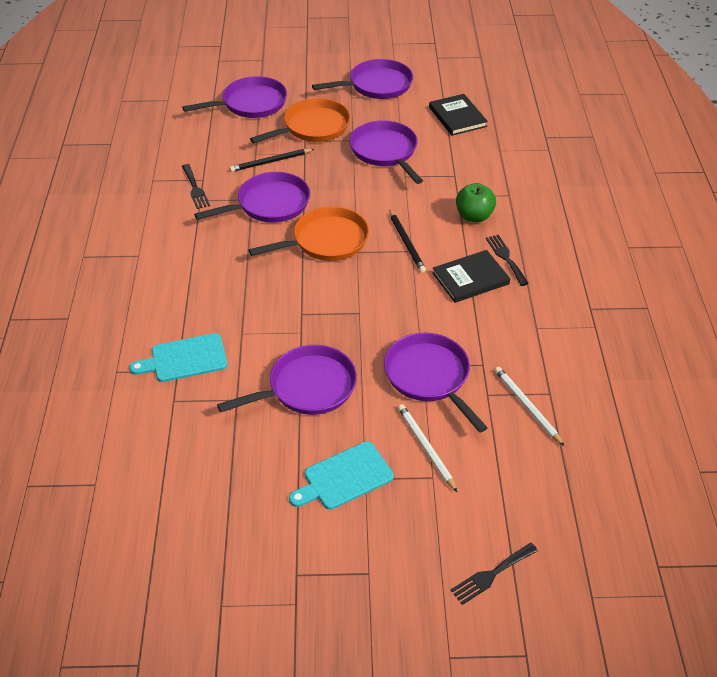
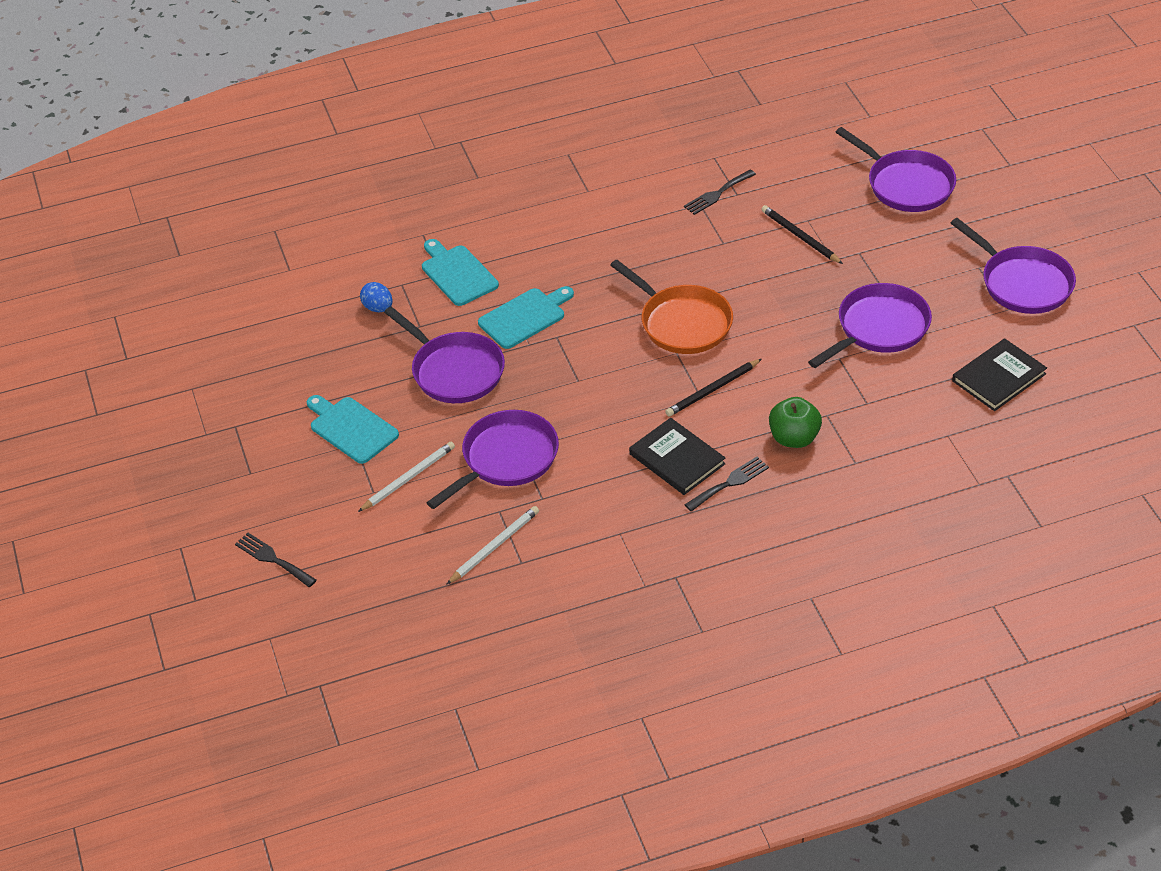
camera: 75 degrees right, 0 degrees up
purple pan [194,172,310,223] -> none
orange pan [250,98,350,143] -> none
none -> blue egg [360,282,393,312]
none -> turquoise cutting board [478,286,574,349]

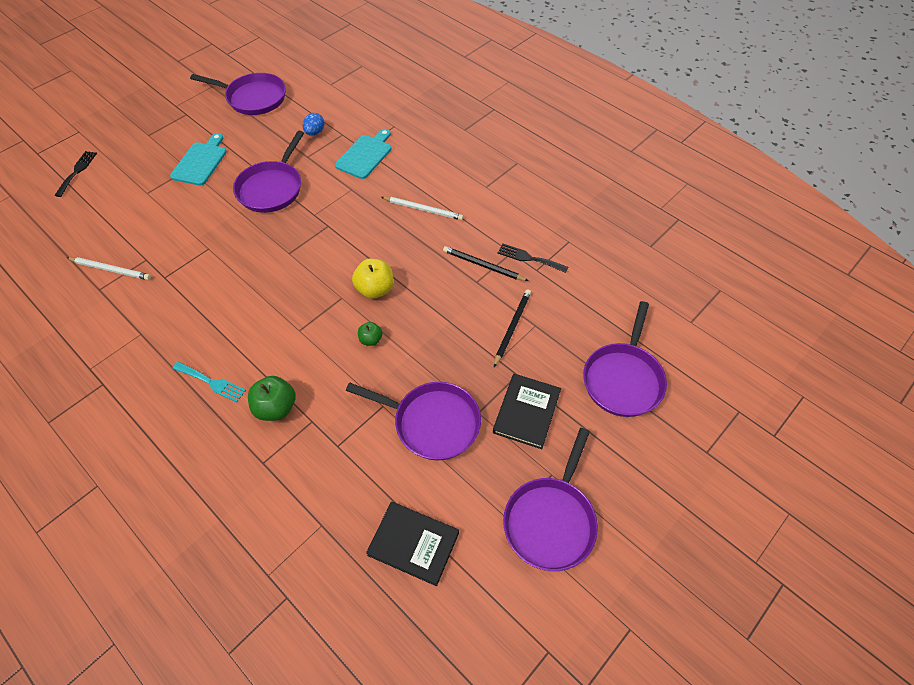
camera: 60 degrees right, 10 degrees up
white pencil [358,442,455,512] -> white pencil moved to [381,197,463,220]
purple pan [426,410,559,509] -> purple pan moved to [190,73,286,115]
turquoise cutting board [478,286,574,349] -> none
orange pan [610,260,733,354] -> yellow apple [352,259,393,299]
black book [629,418,725,495] -> black book moved to [493,374,561,449]
black pencil [665,359,762,417] -> black pencil moved to [443,246,529,281]
black fork [685,457,769,511] -> turquoise fork [173,362,246,403]
none -> green apple [358,322,383,346]

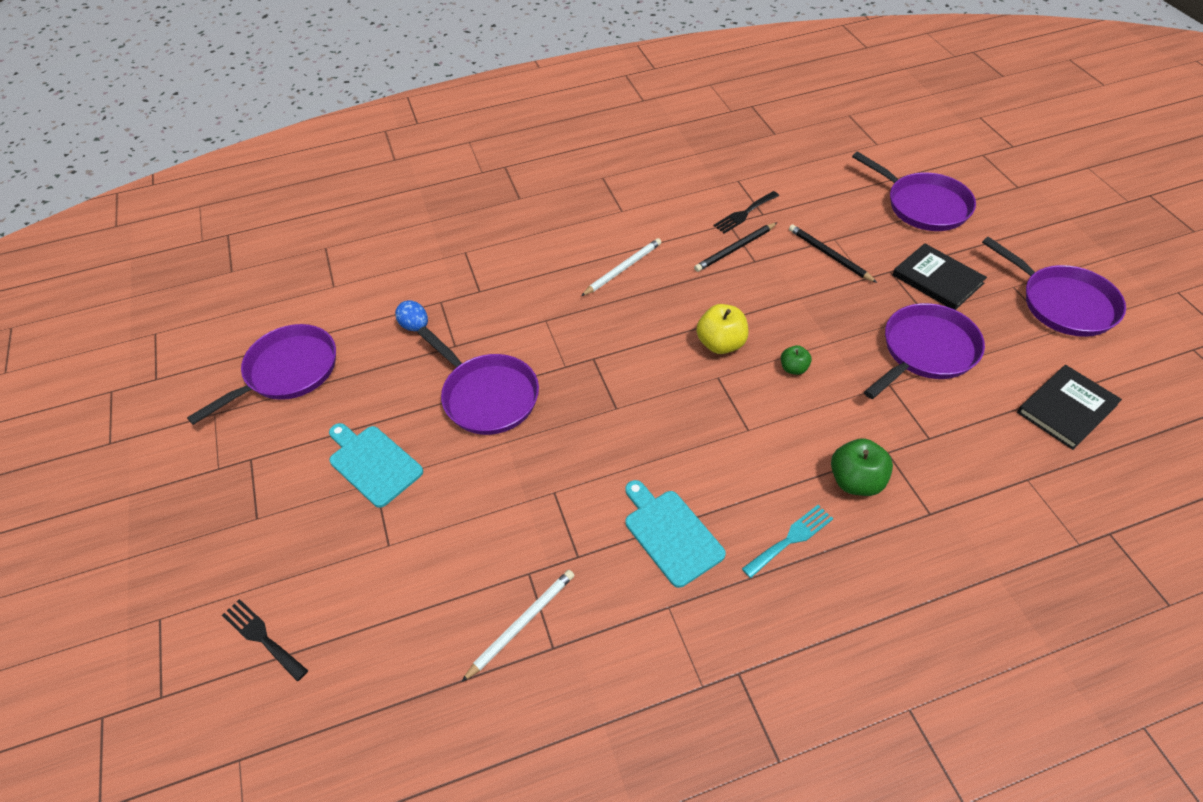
camera: 60 degrees left, 5 degrees down
turquoise cutting board [335,129,392,179] -> turquoise cutting board moved to [625,480,726,588]

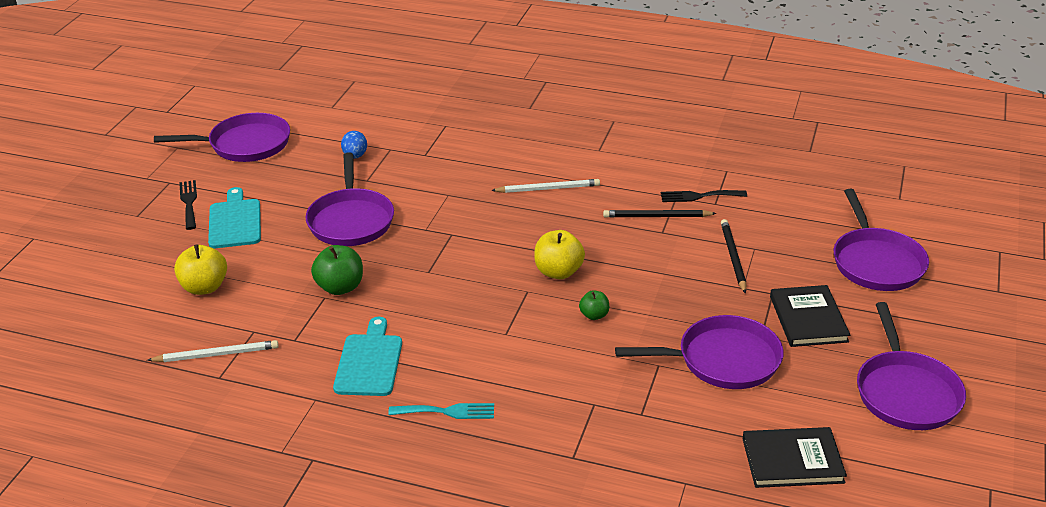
camera: 35 degrees right, 15 degrees down
black fork [222,599,308,681] -> black fork moved to [179,180,197,230]
green apple [831,438,893,496] -> green apple moved to [311,245,363,295]
none -> yellow apple [174,244,227,295]

